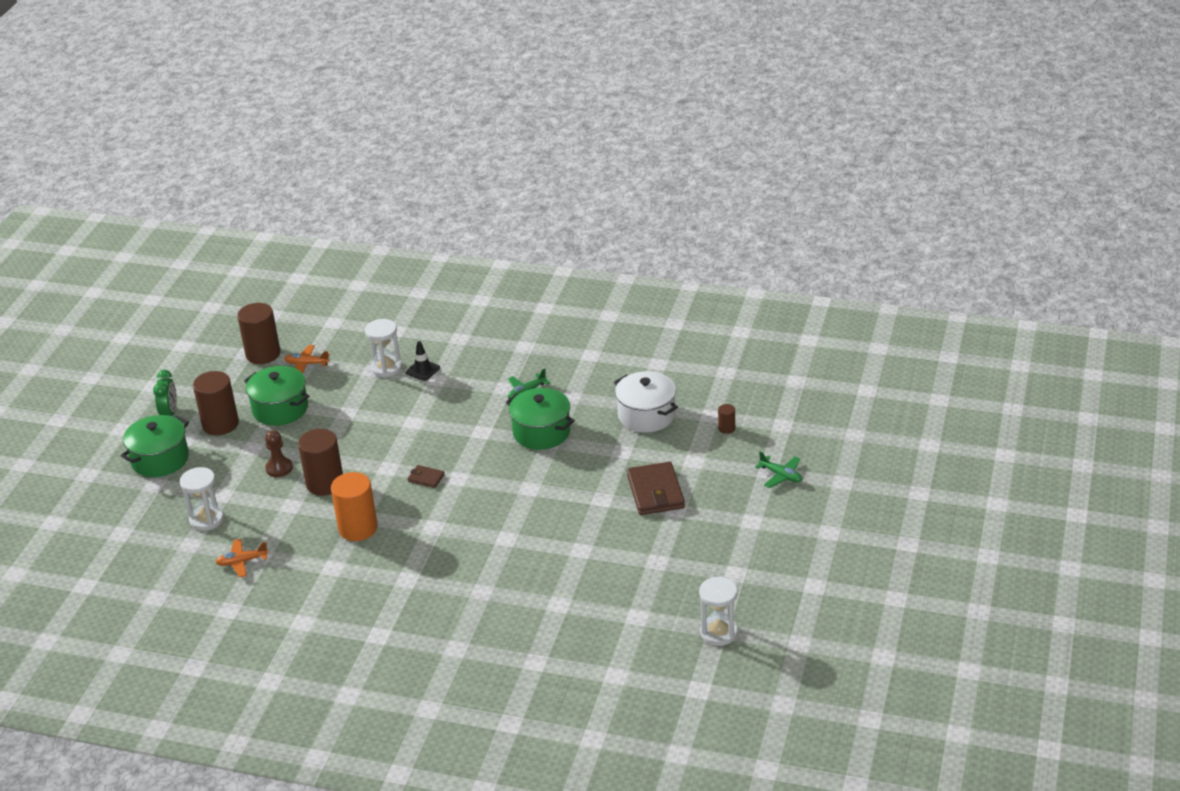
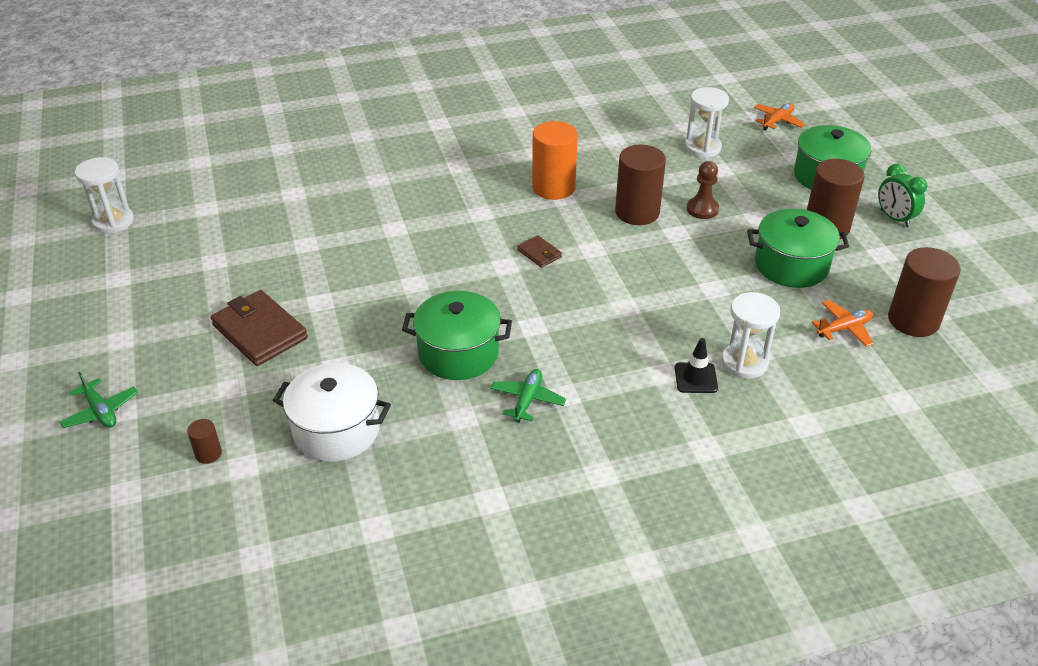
camera: 145 degrees right, 5 degrees up
orange plane [216,539,269,577] -> orange plane moved to [754,103,805,130]
brown wallet [408,465,445,488] -> brown wallet turned 60 degrees clockwise [517,235,562,268]
green plane [755,452,802,488] -> green plane turned 135 degrees counterclockwise [60,372,138,428]

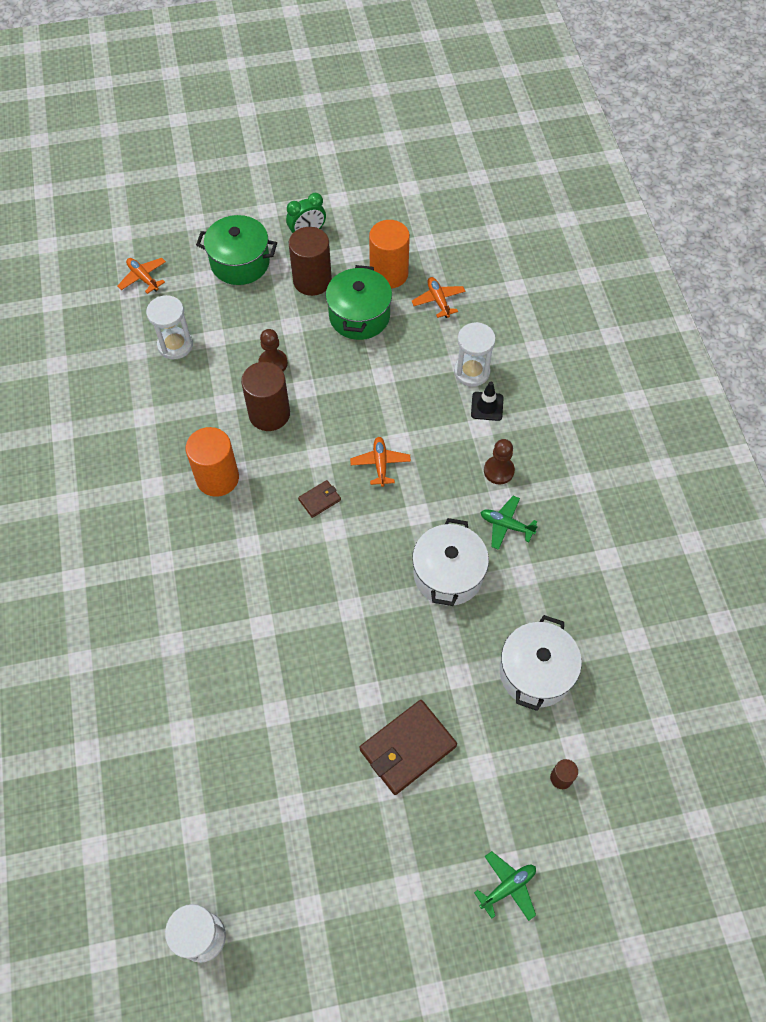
camera: 85 degrees left, 20 degrees up
green pot [402,291,512,380] -> white pot [412,518,489,606]
brown cylinder [888,247,961,337] -> none
none -> orange plane [350,437,411,487]
none -> orange cylinder [369,220,410,289]
none -> brown pawn [484,439,515,484]

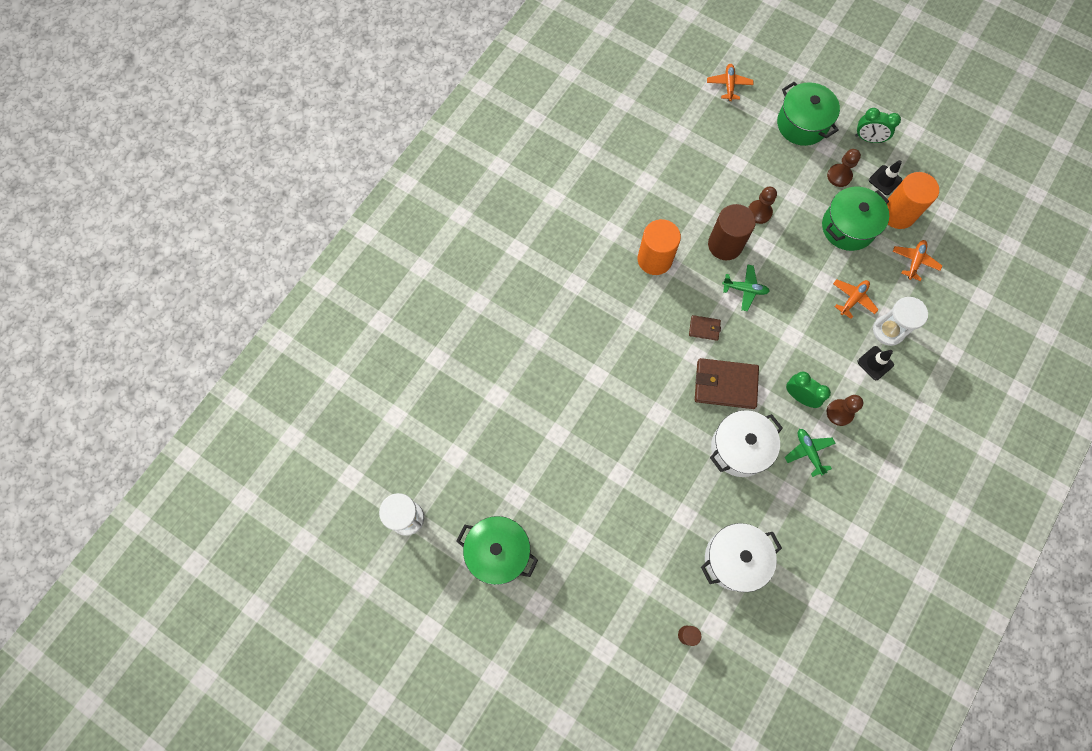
camera: 45 degrees right, 10 degrees up
white hourglass [146,295,193,359] -> none
brown cylinder [289,227,332,296] -> brown pawn [827,149,861,187]
orange plane [350,437,411,487] -> orange plane moved to [833,279,879,319]
brown wallet [360,700,457,795] -> brown wallet moved to [695,358,759,409]
green plane [474,851,536,921] -> green plane moved to [722,264,770,311]
none -> green pot [456,516,538,585]
none -> green clock [786,372,831,408]
none -> black traffic cone [869,160,902,195]

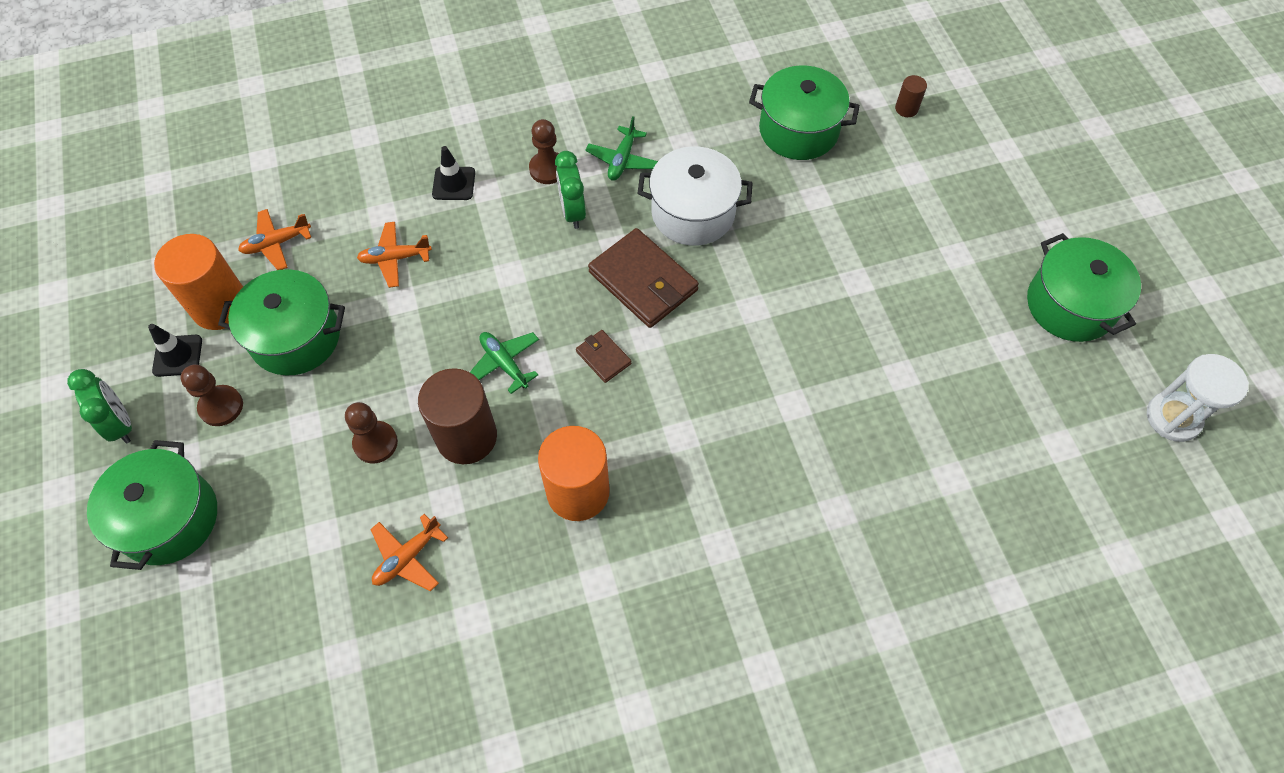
camera: 140 degrees left, 10 degrees down
white pot [701,523,782,592] -> green pot [749,65,860,160]
orange plane [707,64,753,101] -> orange plane moved to [370,514,448,591]
white hourglass [873,297,928,346] -> none

